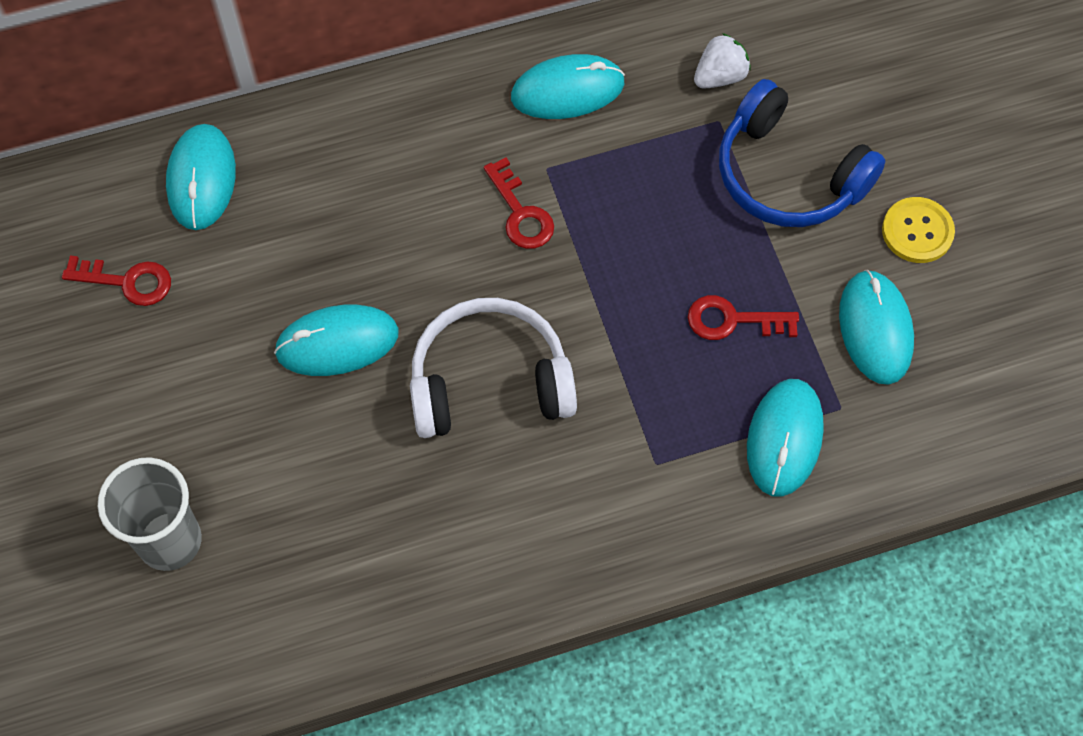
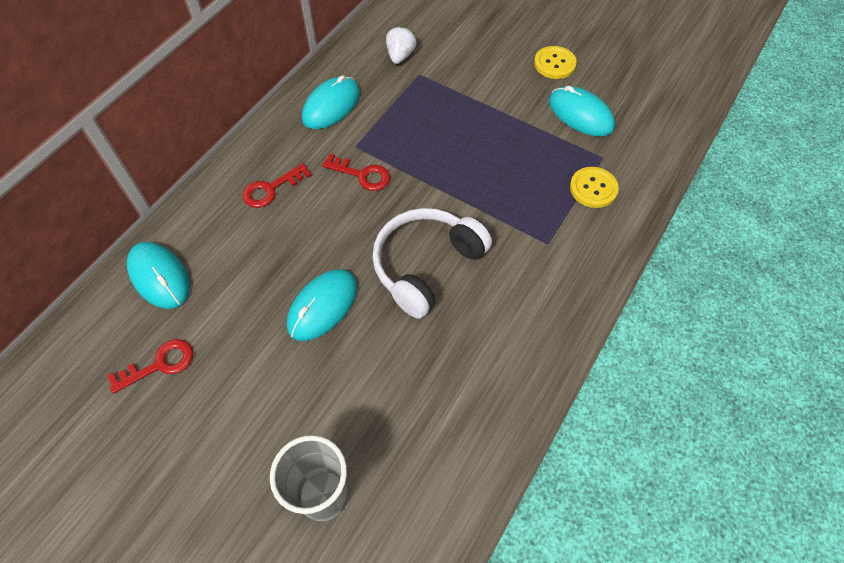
camera: 40 degrees left, 5 degrees down
red key [688,295,799,340] -> red key moved to [243,163,312,208]
blue headphones [719,79,885,227] -> none
turquoise mouse [747,379,824,497] -> yellow button [570,167,619,208]

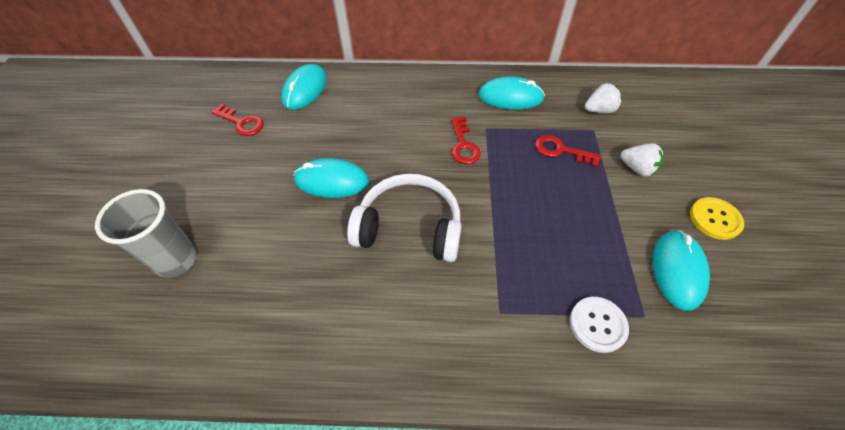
camera: 60 degrees right, 5 degrees down
red key [243,163,312,208] -> red key moved to [535,135,601,167]
yellow button [570,167,619,208] -> white button [570,297,629,353]
none -> white strawberry [620,143,664,177]

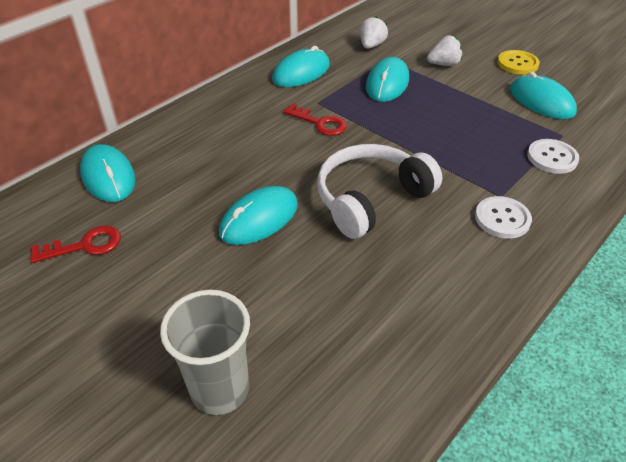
camera: 50 degrees left, 10 degrees down
red key [535,135,601,167] -> turquoise mouse [366,57,409,102]
none -> white button [475,196,532,239]

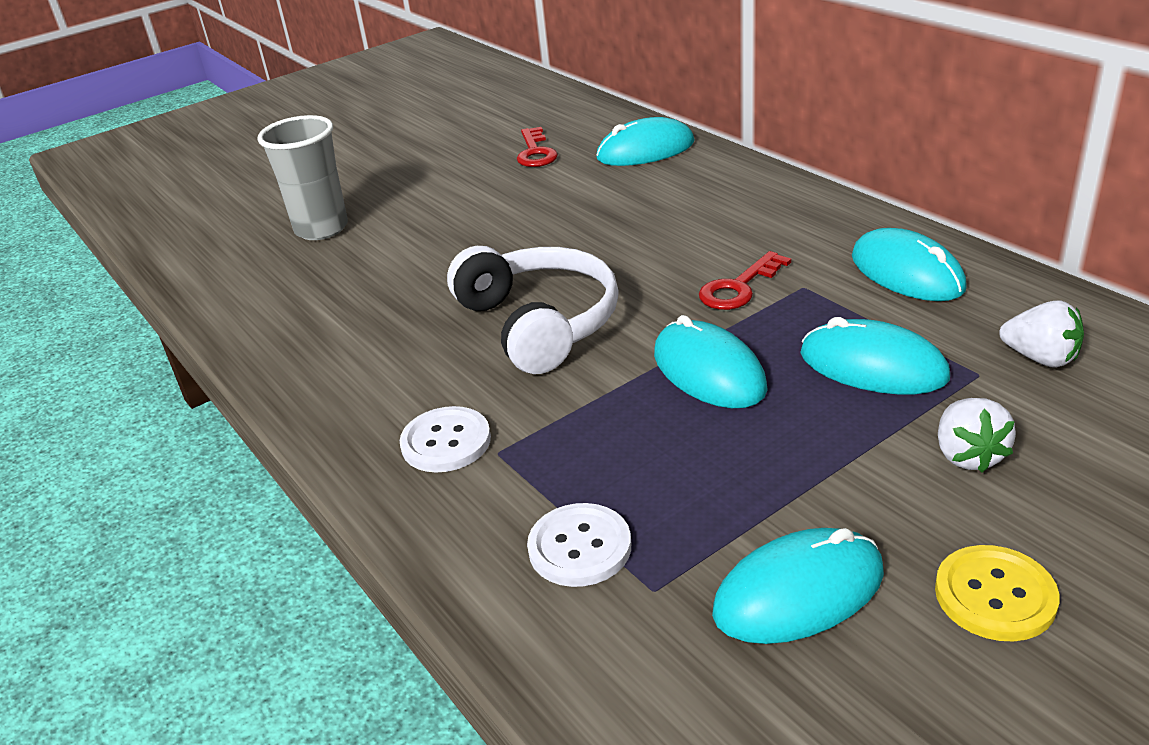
camera: 105 degrees right, 10 degrees down
turquoise mouse [219,186,298,245] -> turquoise mouse moved to [654,315,768,408]

